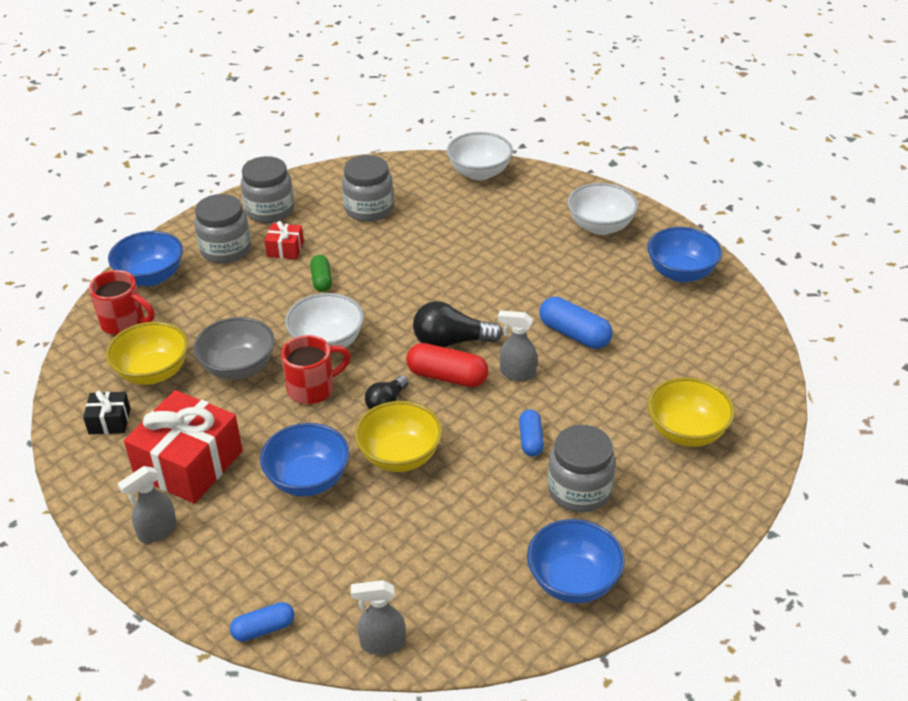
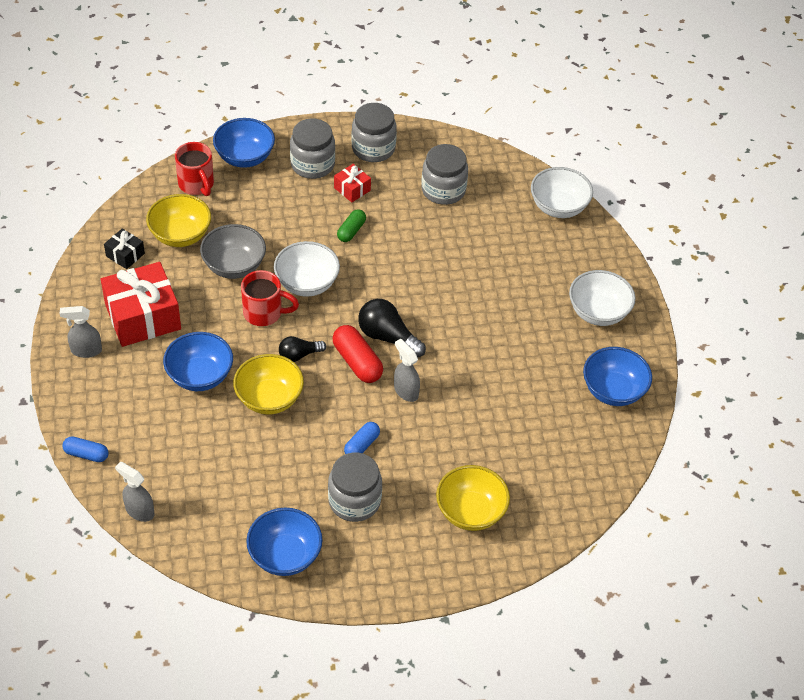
camera: 35 degrees right, 10 degrees up
blue capsule [539,297,613,349] -> none

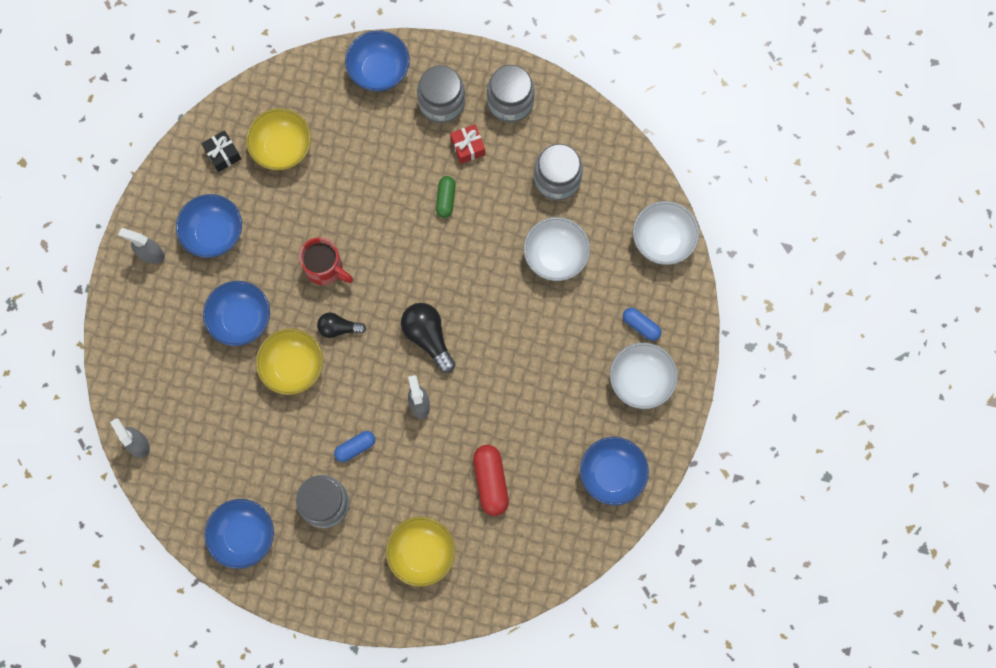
camera: 25 degrees right, 25 degrees up
blue capsule [62,436,109,462] -> blue capsule moved to [623,308,661,341]
red gift [101,262,181,347] -> blue bowl [176,194,242,258]
red mug [175,142,214,196] -> none
grey bowl [200,224,266,279] -> none
white bowl [274,241,340,297] -> white bowl moved to [524,217,590,281]
red capsule [333,325,383,383] -> red capsule moved to [473,445,509,516]
green capsule [337,209,366,242] -> green capsule turned 45 degrees counterclockwise [436,176,456,218]

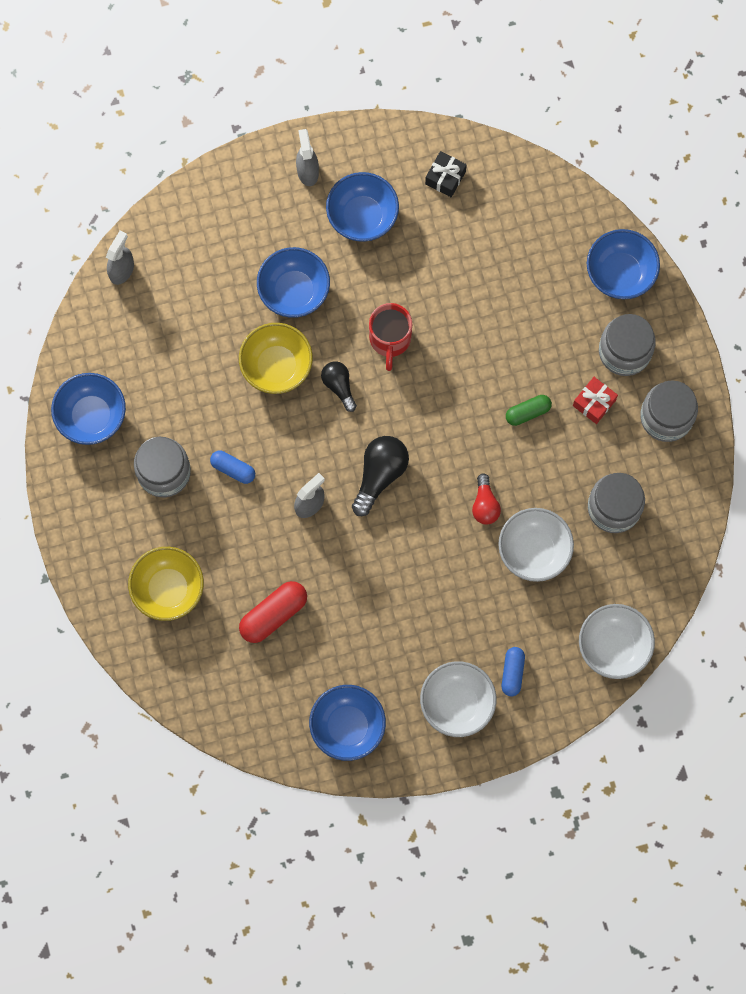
camera: 60 degrees right, 0 degrees up
yellow bowl [246,108,311,170] -> none
none -> red light bulb [472,473,501,524]

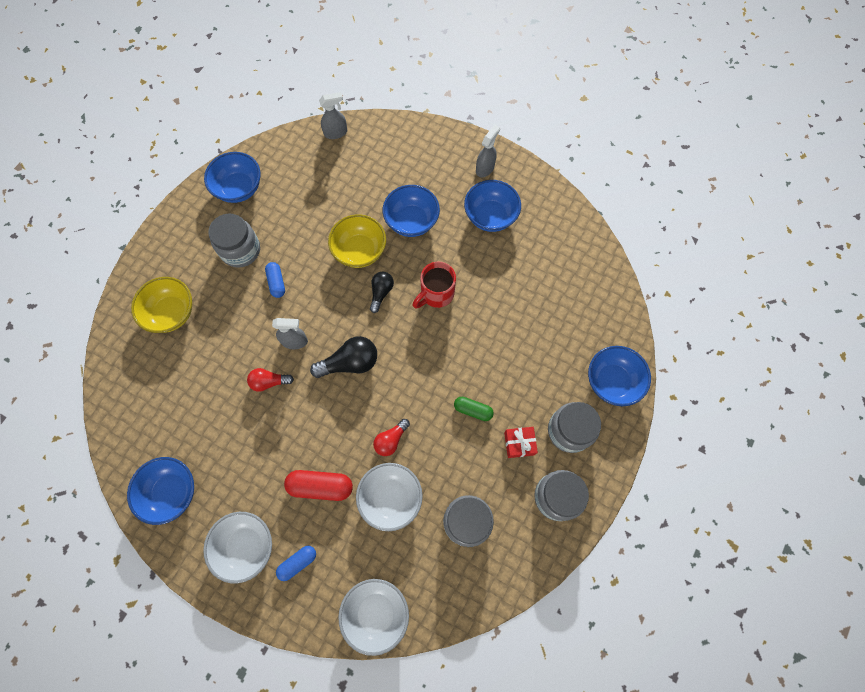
camera: 45 degrees right, 5 degrees down
red capsule [239,581,307,643] -> red capsule moved to [284,470,353,501]
black gift [425,151,467,197] -> none
none -> red light bulb [247,368,294,392]

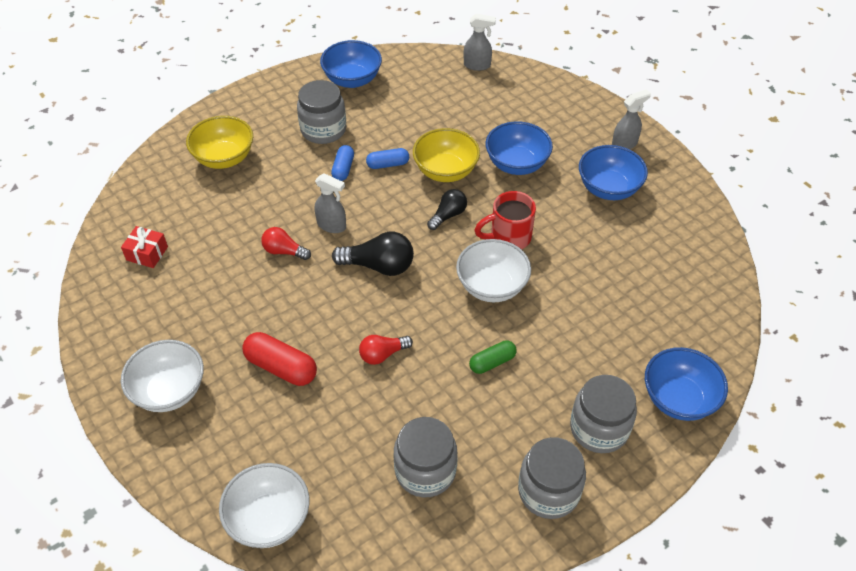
camera: 25 degrees right, 20 degrees down
blue bowl [127,457,194,525] -> none
blue capsule [276,546,316,581] -> blue capsule moved to [366,148,409,169]
white bowl [356,463,423,531] -> white bowl moved to [456,239,531,302]
green capsule [454,397,494,421] -> green capsule turned 75 degrees counterclockwise [469,340,517,374]
red gift [504,427,538,458] -> red gift moved to [121,226,168,268]

